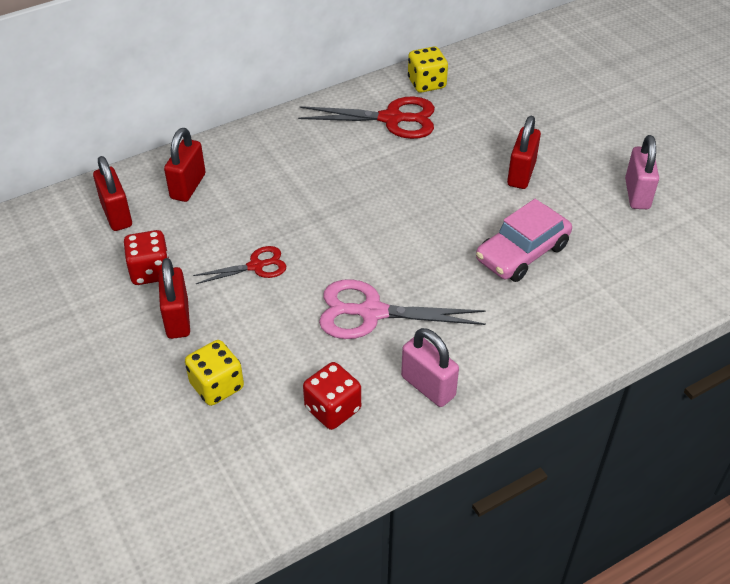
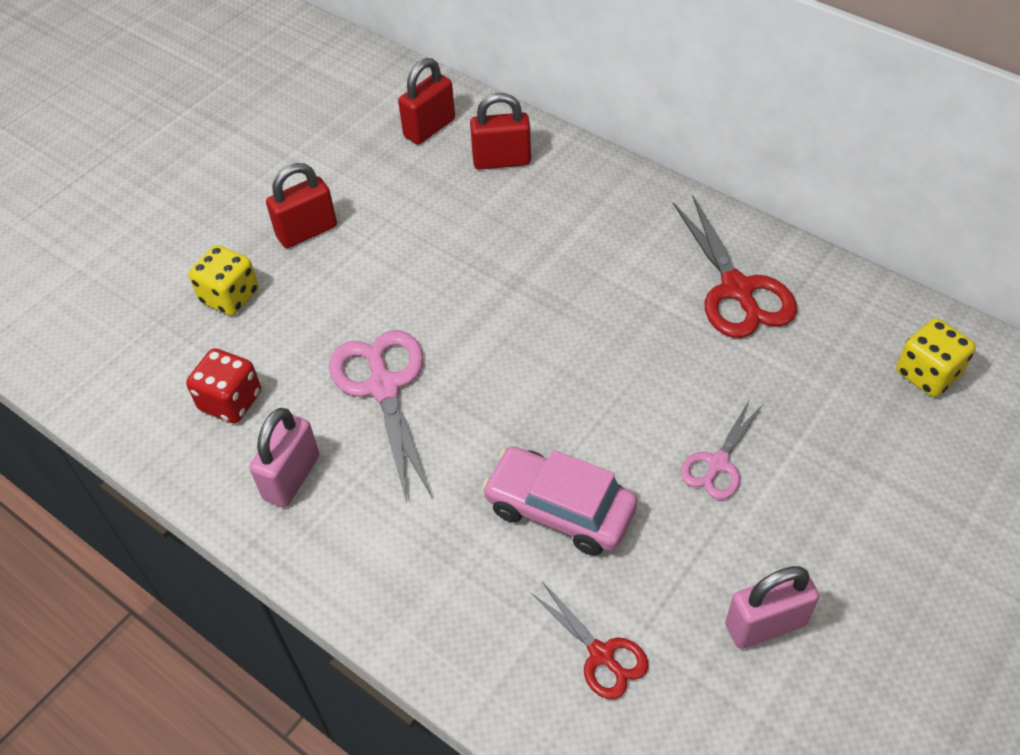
camera: 70 degrees right, 5 degrees up
red dice [123,230,169,285] -> none
red scissors [193,246,286,284] -> red scissors moved to [530,582,648,699]
yellow dice [408,47,448,93] -> yellow dice moved to [896,318,976,397]
red padlock [507,116,541,189] -> pink scissors [680,399,763,500]

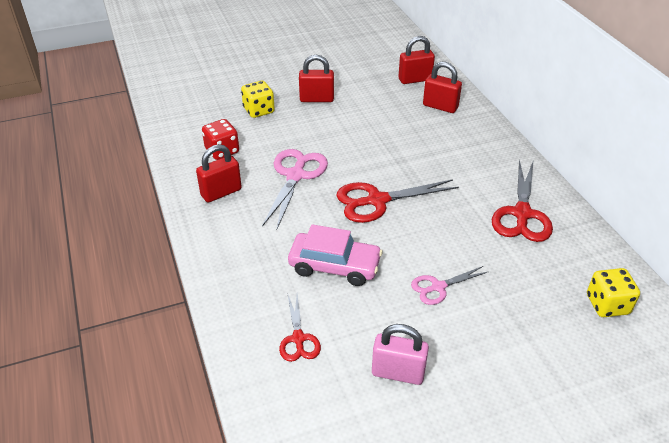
camera: 30 degrees right, 10 degrees down
pink padlock [249,408,319,508] -> red padlock [196,144,242,203]
pink car [482,446,638,556] -> pink car turned 135 degrees clockwise [288,224,383,286]
none -> red scissors [336,179,459,223]

